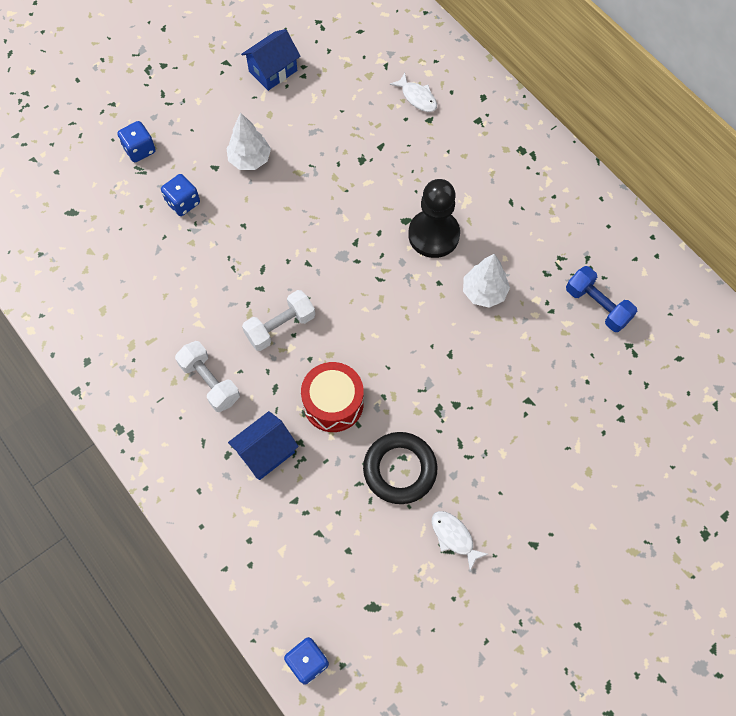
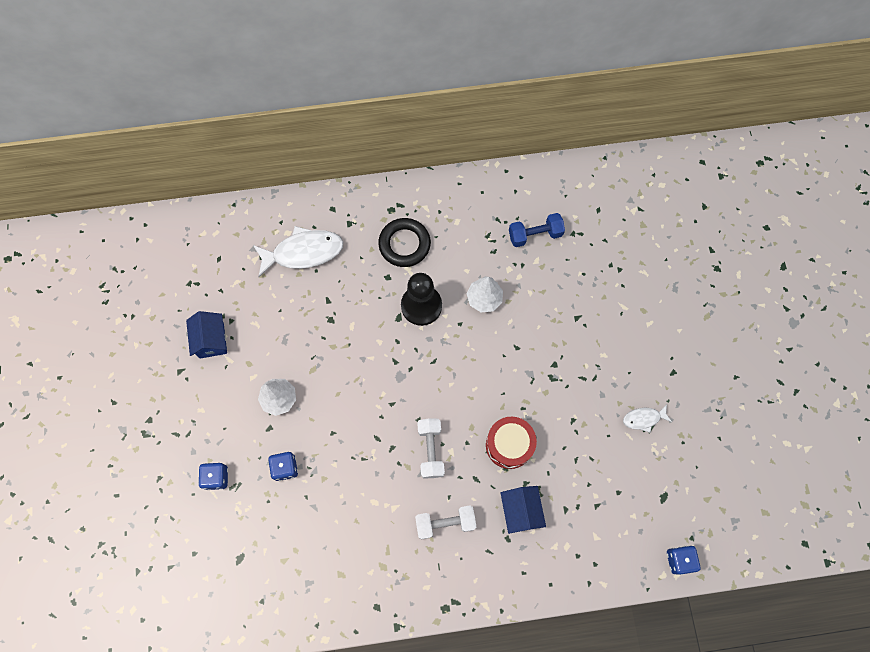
camera: 60 degrees left, 5 degrees up
black ring [363,432,437,504] -> black ring moved to [378,218,431,267]
white fish [390,73,437,112] -> white fish [253,226,343,277], size x1.96

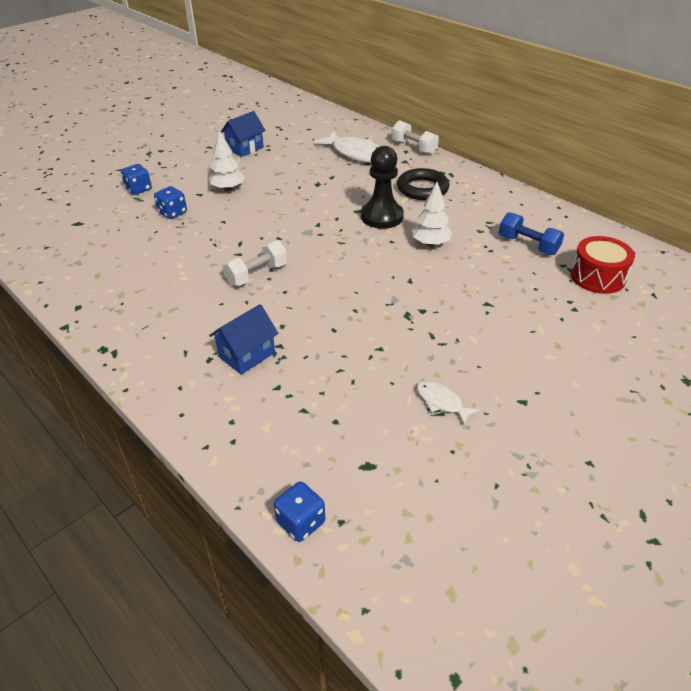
camera: 55 degrees right, 30 degrees down
white dumbbell [415,506,477,539] -> white dumbbell moved to [392,120,439,155]
red drum [486,417,537,469] -> red drum moved to [570,236,635,294]

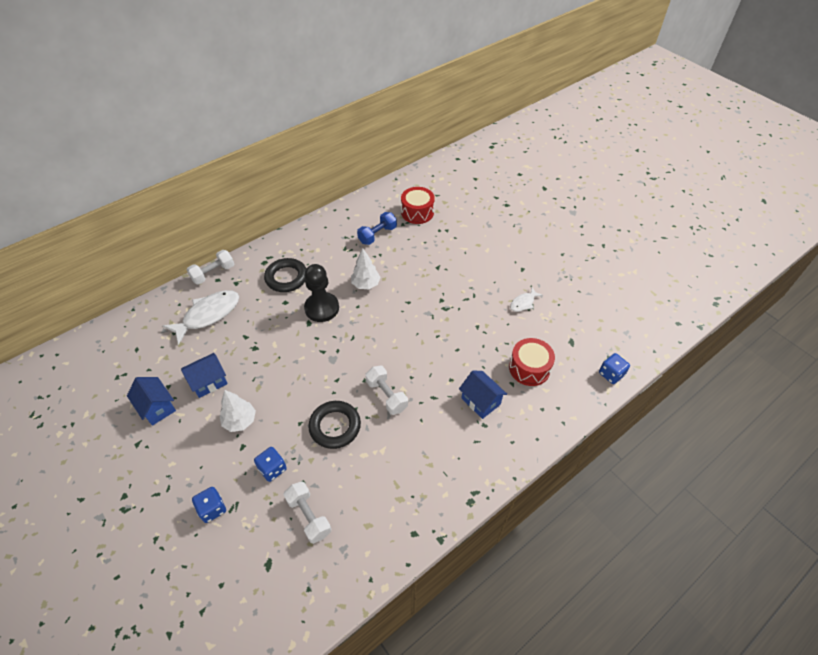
camera: 85 degrees left, 10 degrees up
none -> blue house [181,353,228,398]
none -> white dumbbell [283,481,331,544]
none -> black ring [308,401,361,449]
none -> red drum [509,338,555,386]

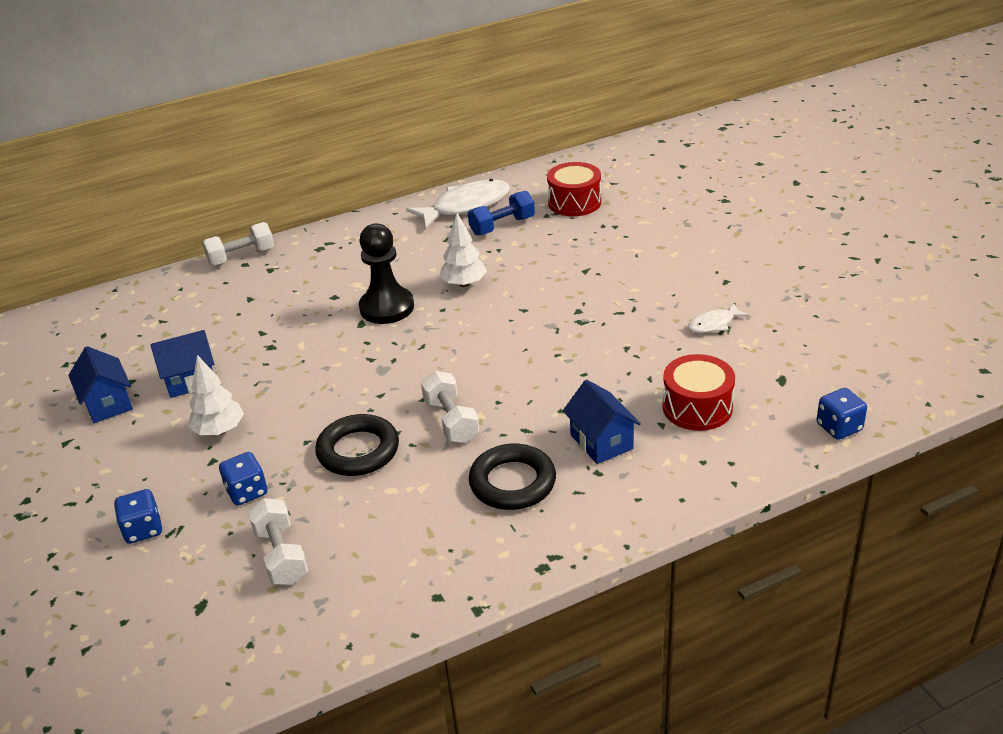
camera: 15 degrees right, 15 degrees down
white fish [163,290,239,345] -> white fish moved to [406,179,510,228]
black ring [264,258,307,292] -> black ring moved to [469,444,556,510]

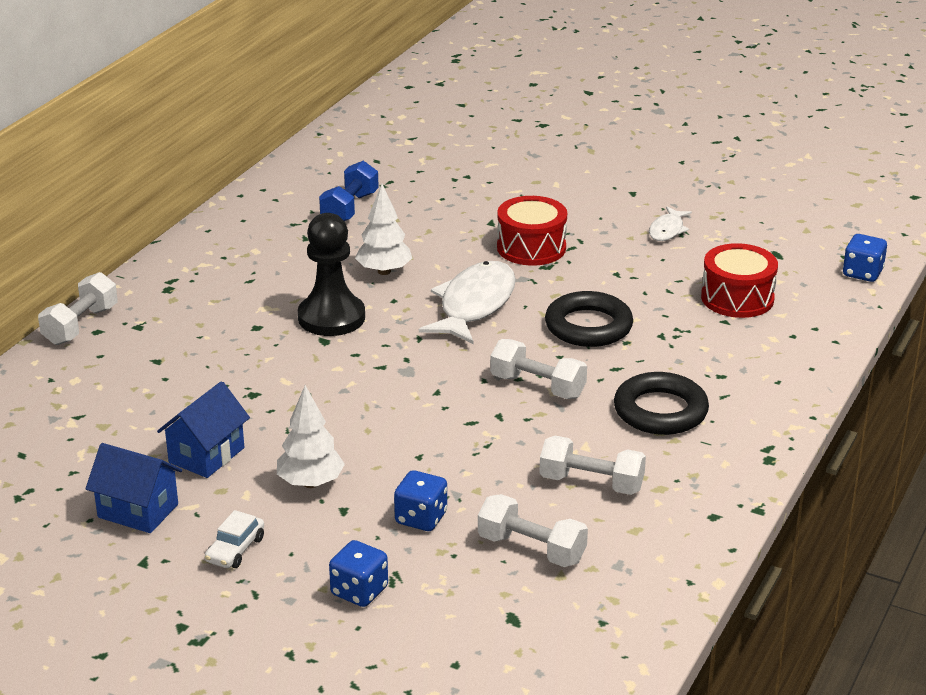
camera: 40 degrees left, 5 degrees down
black ring [315,414,399,476] -> black ring moved to [545,291,633,347]
white fish [406,179,510,228] -> white fish moved to [419,261,516,344]
red drum [547,162,601,216] -> red drum moved to [497,196,567,266]
blue house [563,380,641,464] -> none
none -> white car [205,510,264,568]
none -> white dumbbell [540,436,646,495]

